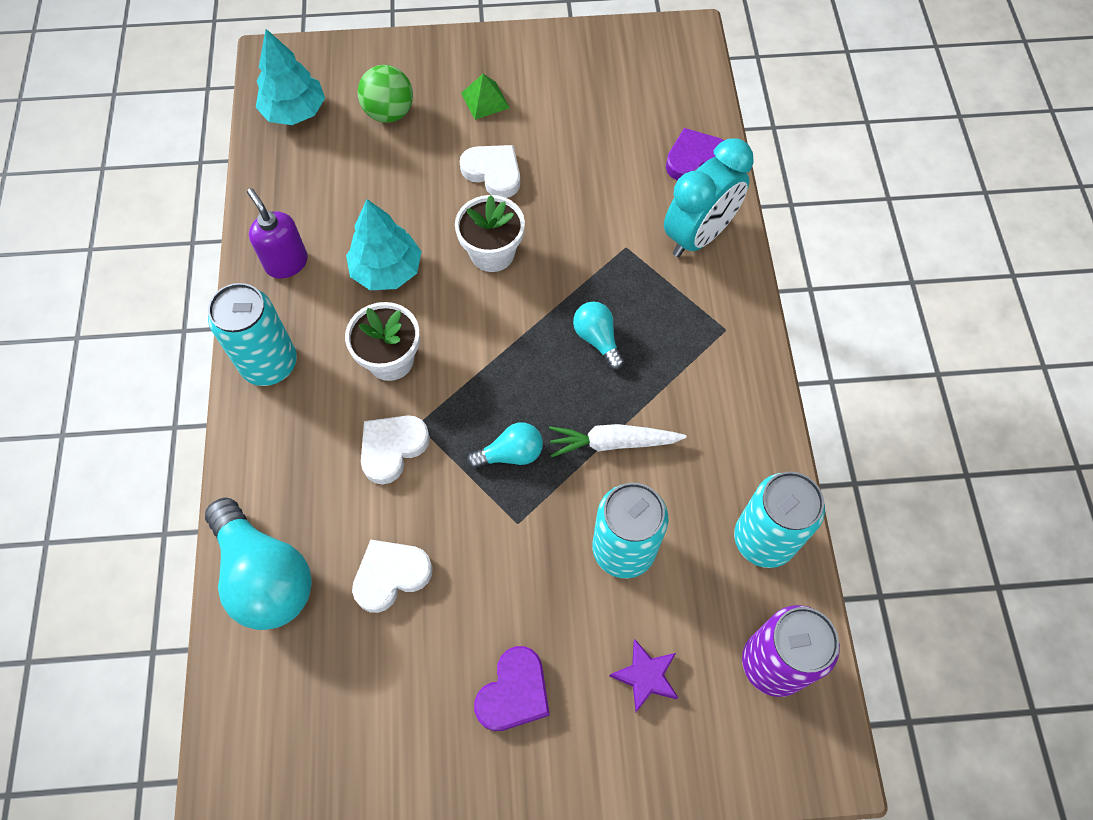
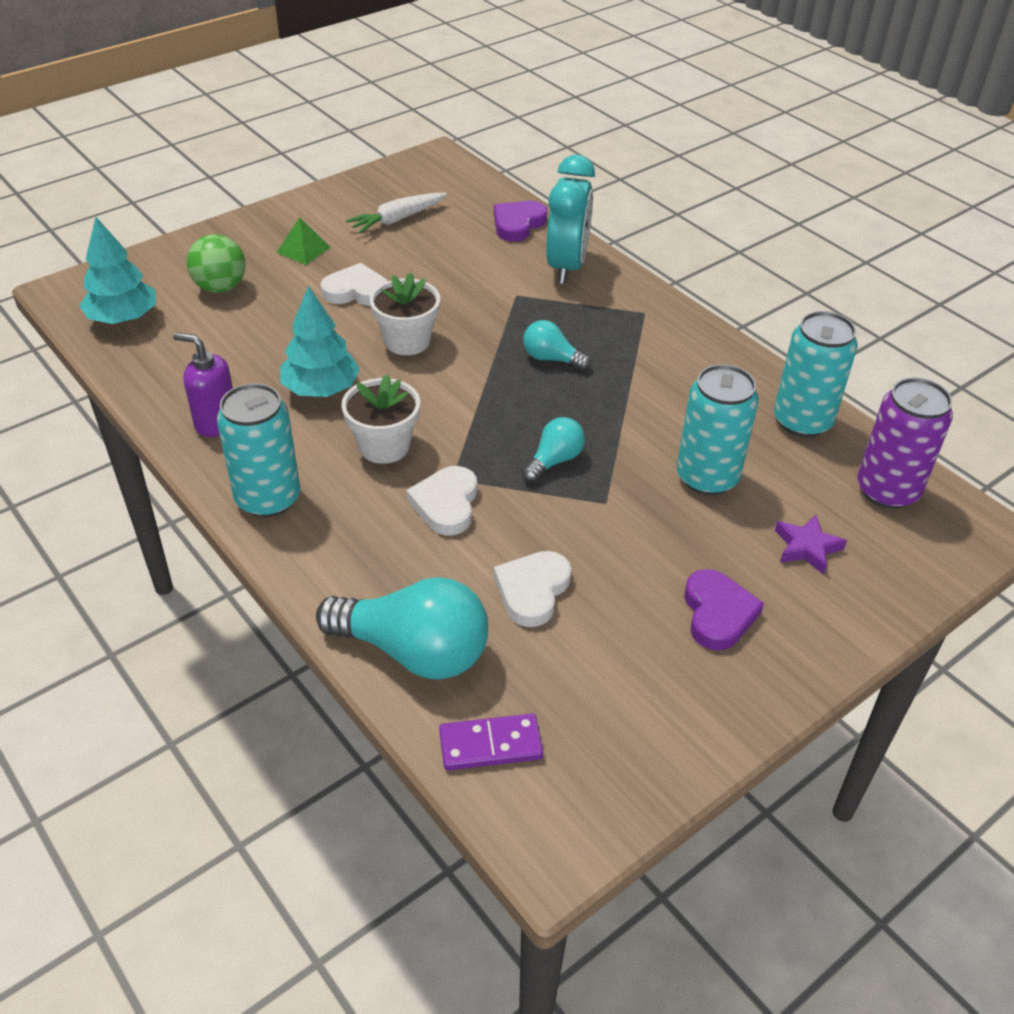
camera: 35 degrees left, 20 degrees down
white carrot [549,424,687,457] -> white carrot moved to [346,193,447,234]
none -> purple domino [439,713,543,770]

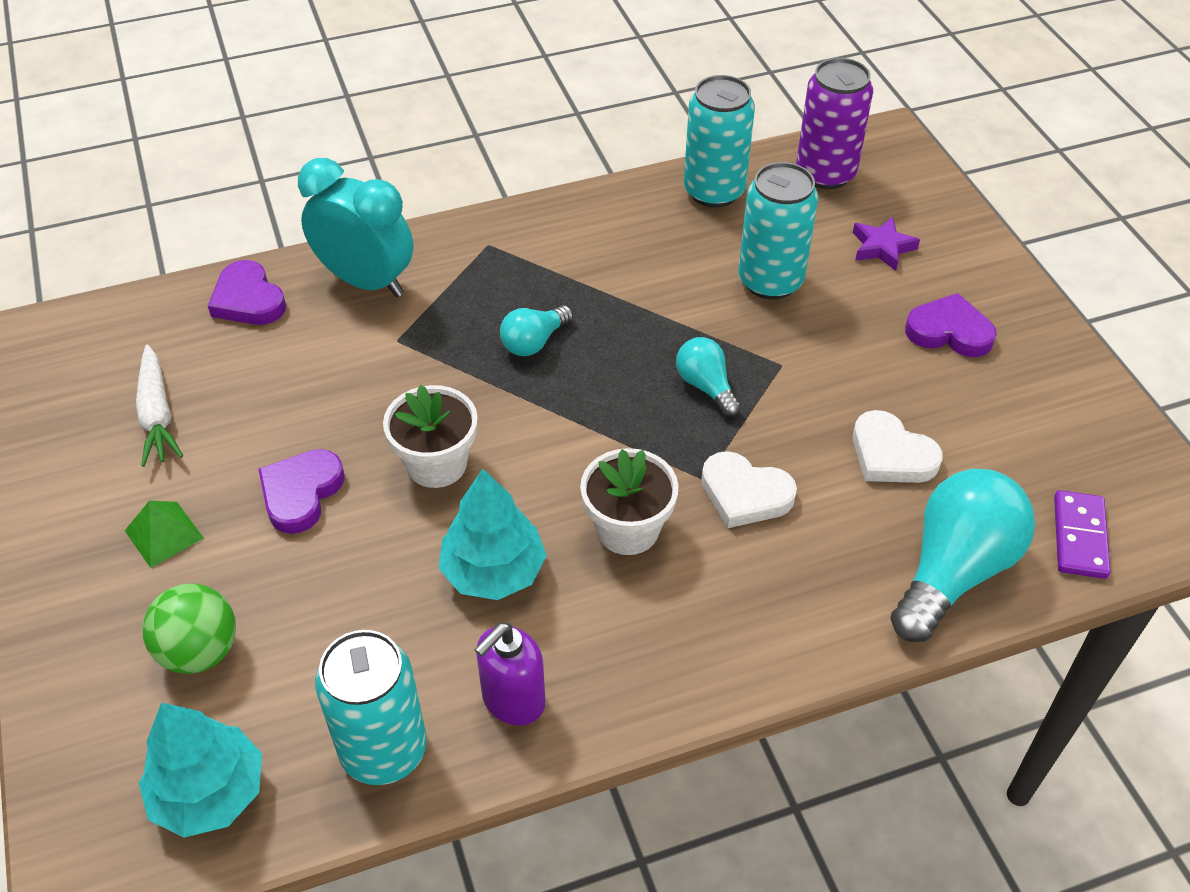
camera: 70 degrees left, 5 degrees up
turquoise can [217,383,300,518] -> turquoise can moved to [315,630,427,785]
white heart [321,263,388,306] -> purple heart [258,449,345,534]

